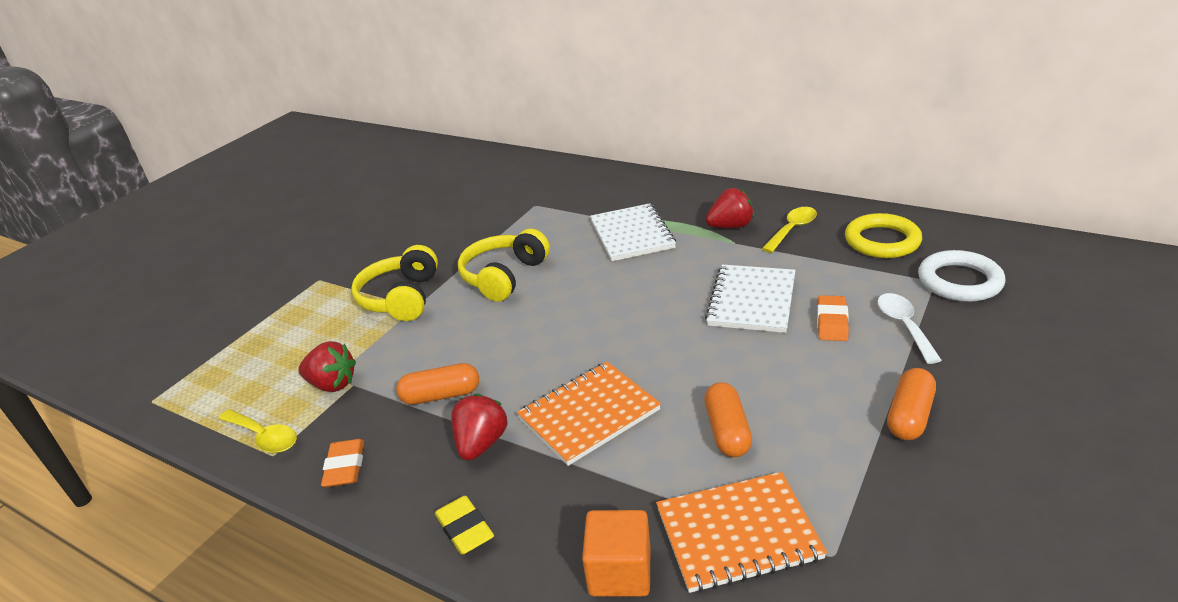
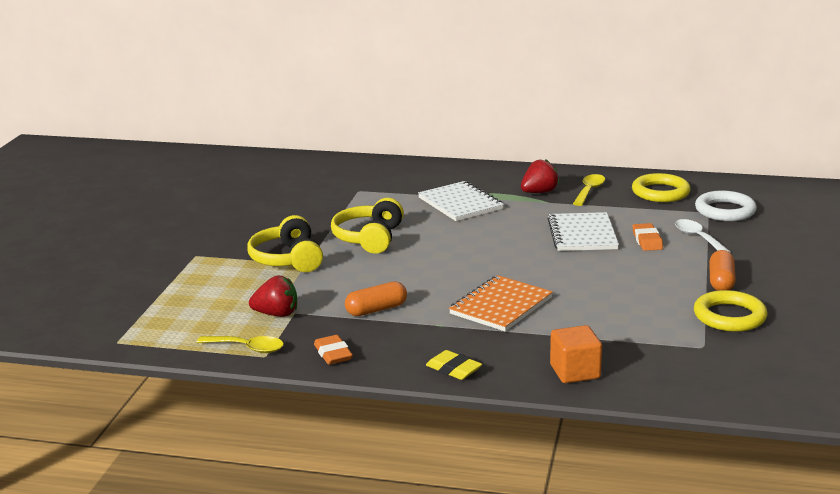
camera: 20 degrees left, 10 degrees down
red strawberry [451,394,508,461] -> none
orange notebook [656,472,827,593] -> none
orange capsule [704,382,752,457] -> none
none -> yellow ring [694,290,767,332]

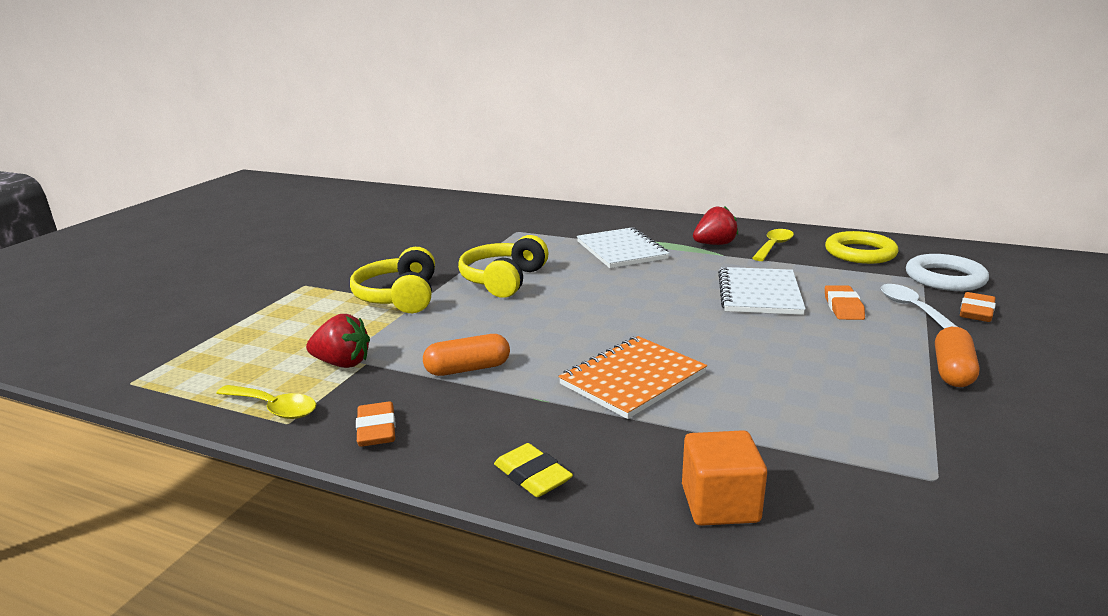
camera: 10 degrees right, 0 degrees up
yellow ring [694,290,767,332] -> none
none -> orange eraser [960,292,996,322]

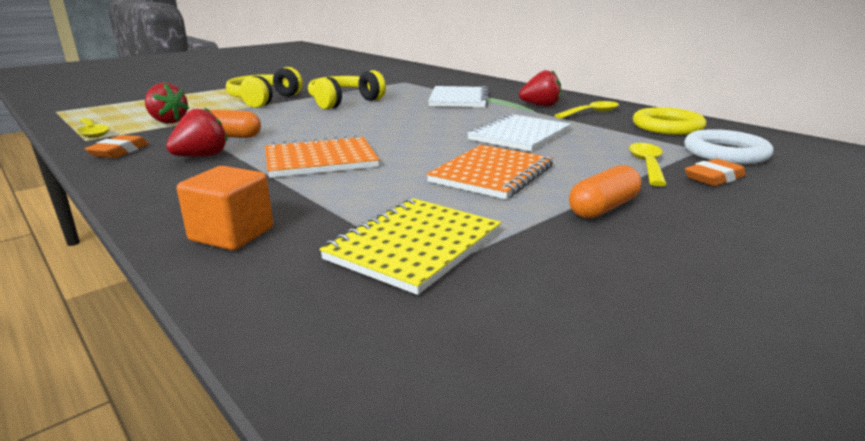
camera: 25 degrees right, 0 degrees up
yellow eraser [494,443,573,497] -> none
orange eraser [825,285,865,320] -> none
white spoon [881,284,957,329] -> yellow spoon [629,143,667,186]
none -> red strawberry [166,107,228,157]
none -> yellow notebook [319,198,501,295]
none -> orange notebook [426,145,553,199]

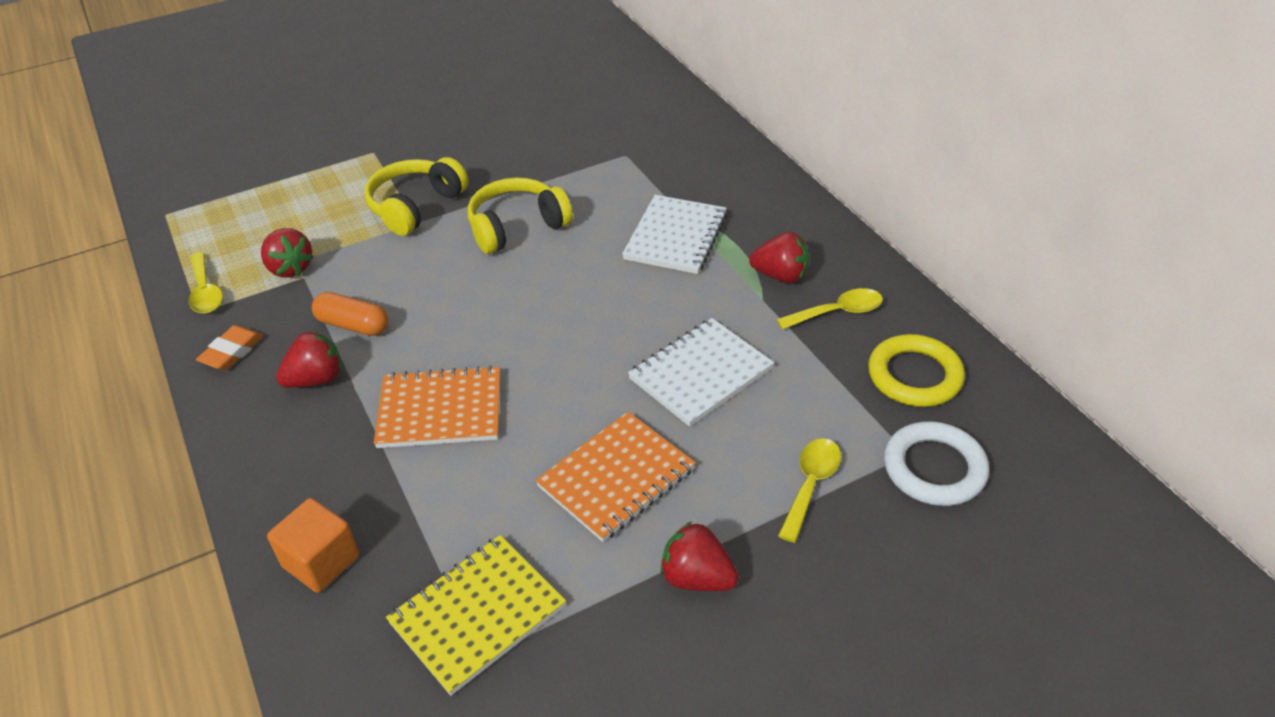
camera: 15 degrees right, 20 degrees up
orange capsule [569,165,641,219] -> red strawberry [660,521,739,591]
orange eraser [685,159,746,186] -> none

